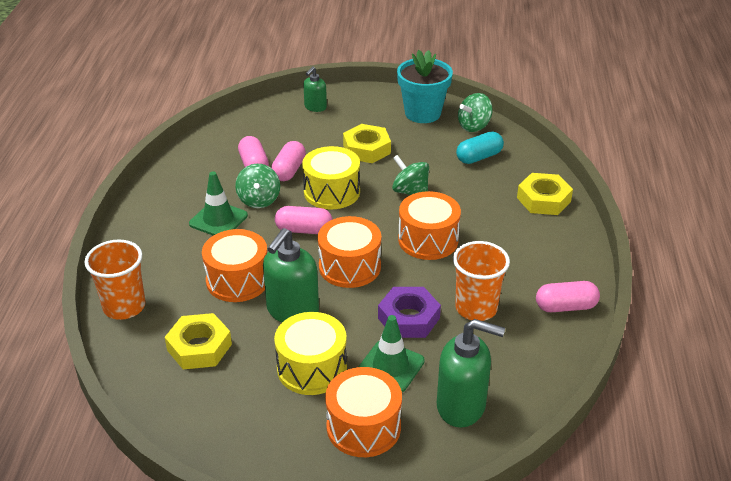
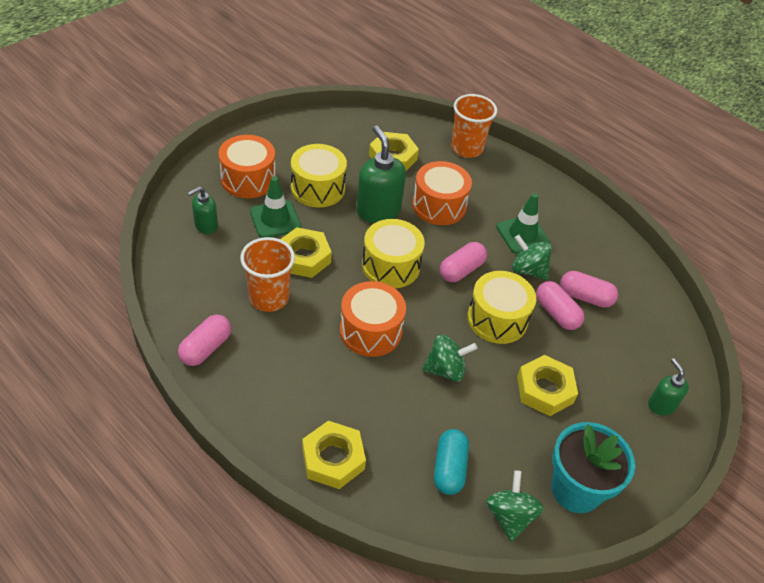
camera: 125 degrees right, 10 degrees up
orange drum [318,216,381,288] -> yellow drum [362,219,425,288]
purple nut [378,287,441,338] -> yellow nut [281,227,332,278]
green soap dispenser [437,319,505,428] -> green soap dispenser [187,186,218,234], size x0.57

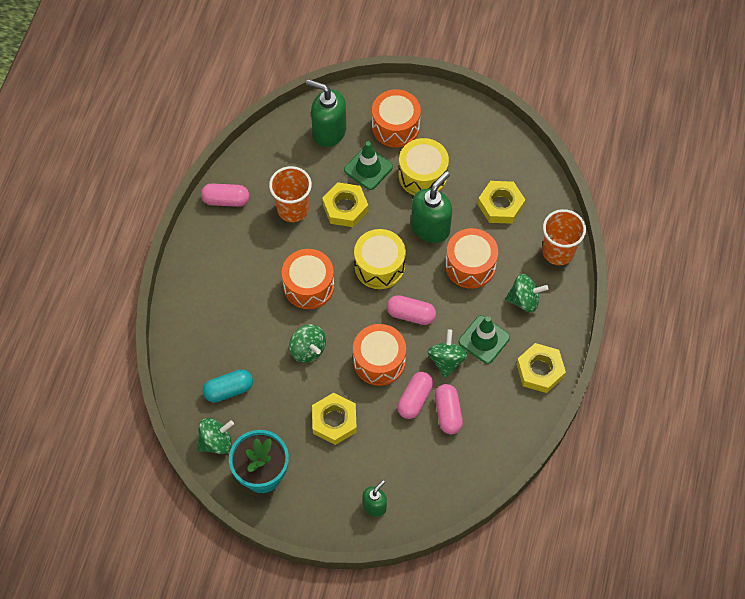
camera: 65 degrees right, 15 degrees up
green soap dispenser [187,186,218,234] -> green soap dispenser [306,79,346,147], size x1.77
yellow nut [302,421,366,489] -> yellow nut moved to [516,343,566,393]
yellow drum [467,271,536,344] -> orange drum [353,324,406,386]
none -> green spinning top [505,274,548,313]

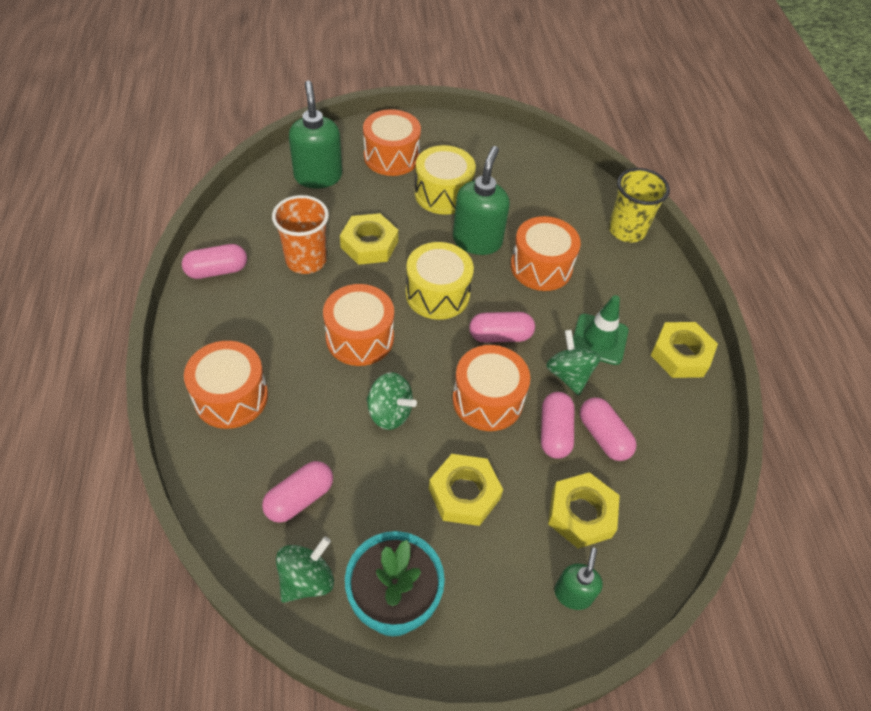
camera: 25 degrees left, 10 degrees down
turquoise capsule [203,369,253,403] -> pink capsule [262,461,333,523]
green soap dispenser [306,79,346,147] -> green soap dispenser turned 75 degrees clockwise [289,80,342,189]
green traffic cone [344,141,393,190] -> none
yellow nut [478,181,525,224] -> yellow nut moved to [548,472,620,549]
green spinning top [505,274,548,313] -> none
orange cup [542,209,586,265] -> yellow cup [609,168,670,242]
none -> orange drum [184,341,268,429]

